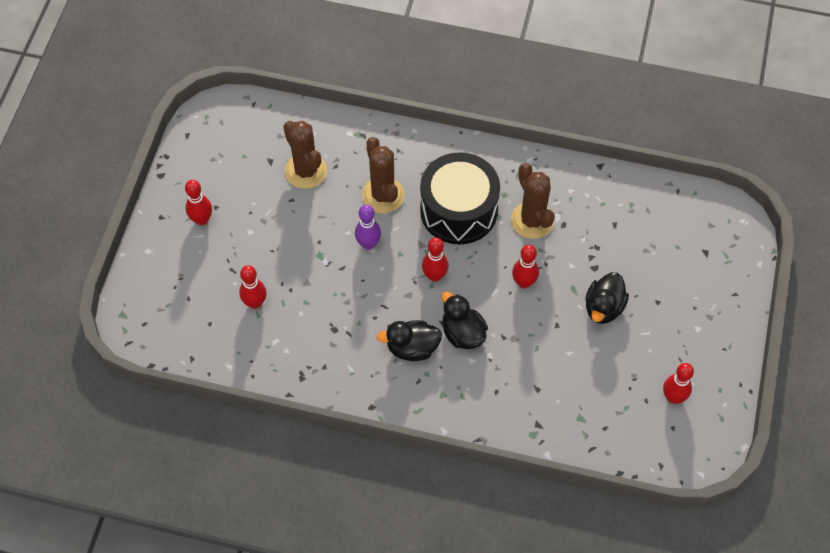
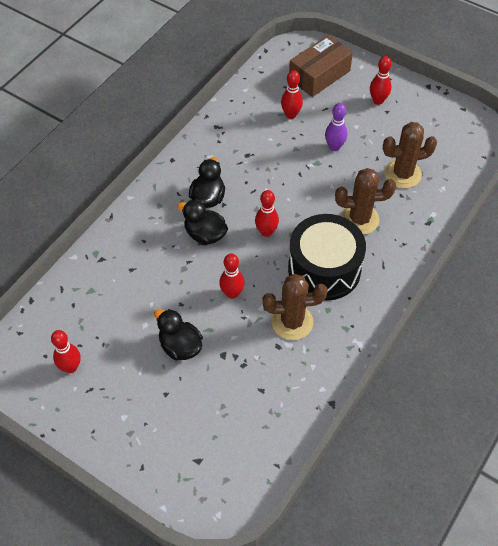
camera: 110 degrees right, 5 degrees down
purple bowling pin [355,205,381,250] -> purple bowling pin moved to [325,103,347,151]
black duck [441,292,488,349] -> black duck turned 135 degrees counterclockwise [177,200,228,245]
none -> brown box [289,35,353,97]

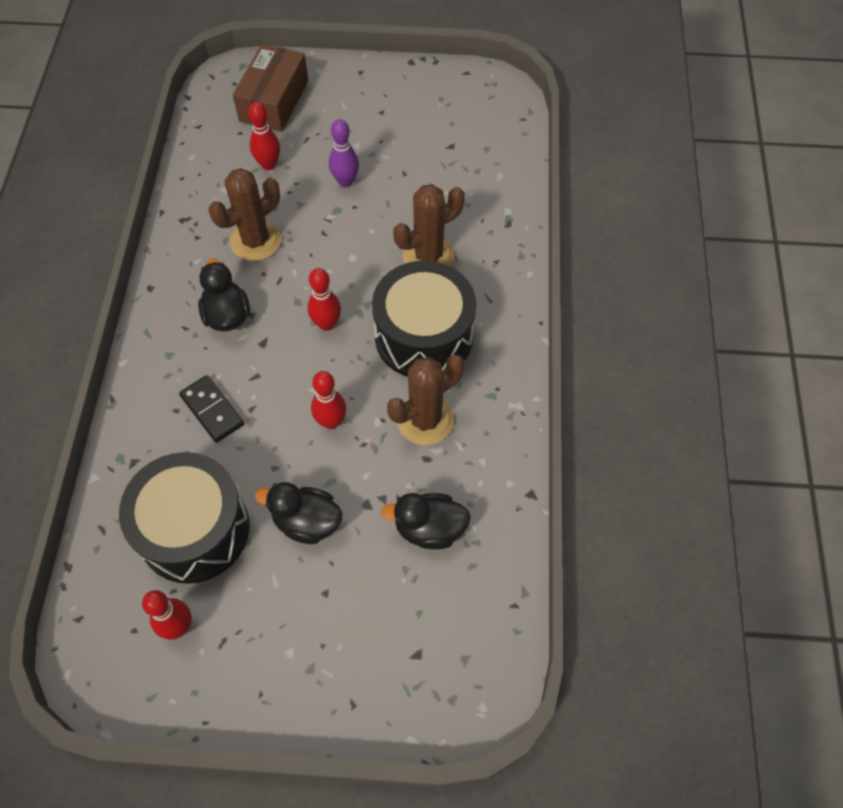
camera: 30 degrees left, 5 degrees up
black duck [177,200,228,245] -> black duck moved to [381,493,471,549]
red bowling pin [370,56,392,105] -> none
brown cactus [383,122,437,188] -> brown cactus moved to [209,168,281,261]
none -> black drum [119,452,249,584]
none -> black domino [179,375,244,443]

